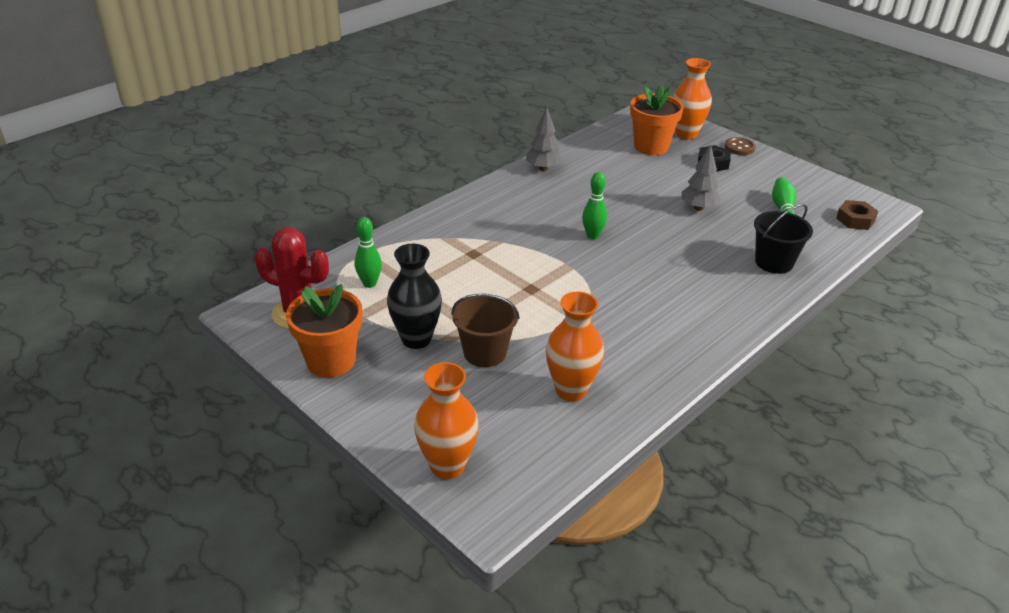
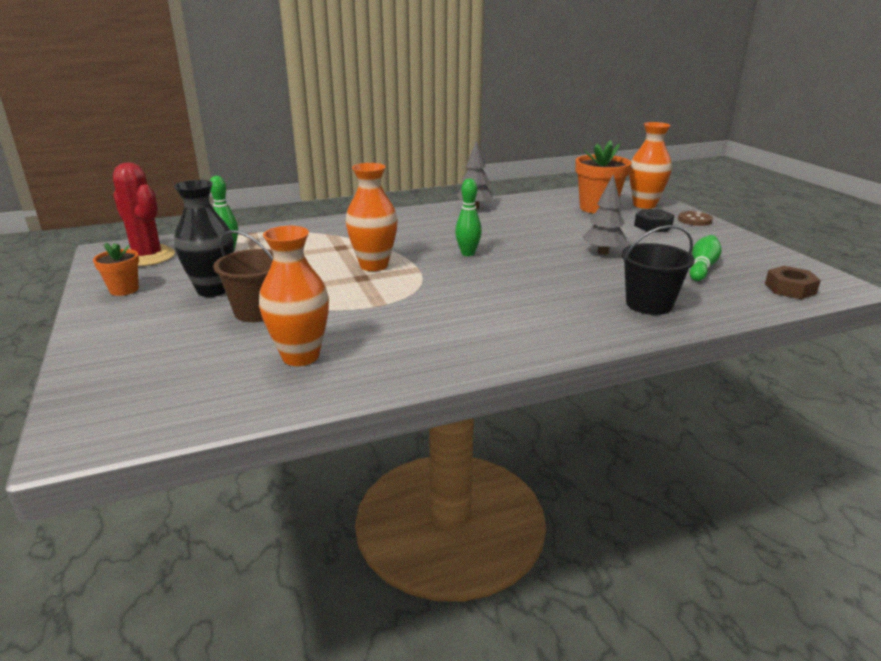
camera: 25 degrees right, 10 degrees down
orange flower pot [286,284,362,378] -> orange flower pot [93,243,139,296], size x0.56
orange vase [414,362,479,479] -> orange vase moved to [346,163,398,271]

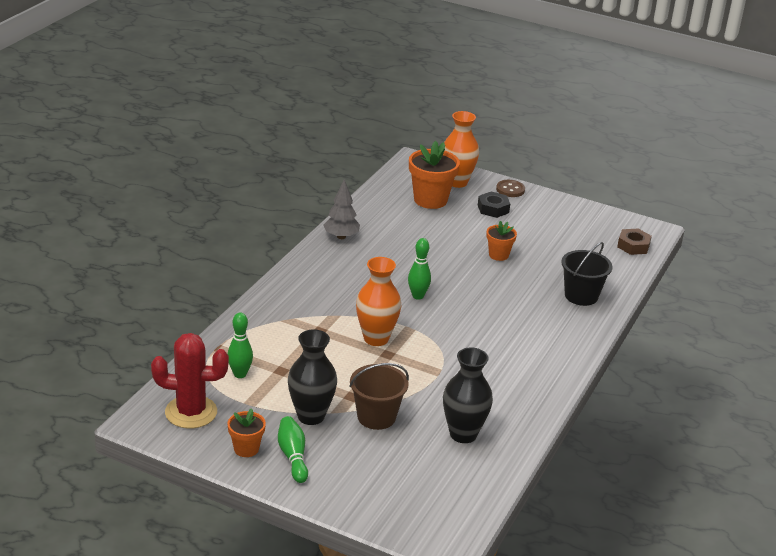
camera: 45 degrees left, 5 degrees up
orange vase [259,226,329,366] -> black vase [443,348,493,443]
grey tree [582,175,627,255] -> orange flower pot [486,221,517,261]
green bowling pin [689,235,722,281] -> green bowling pin moved to [278,416,308,483]

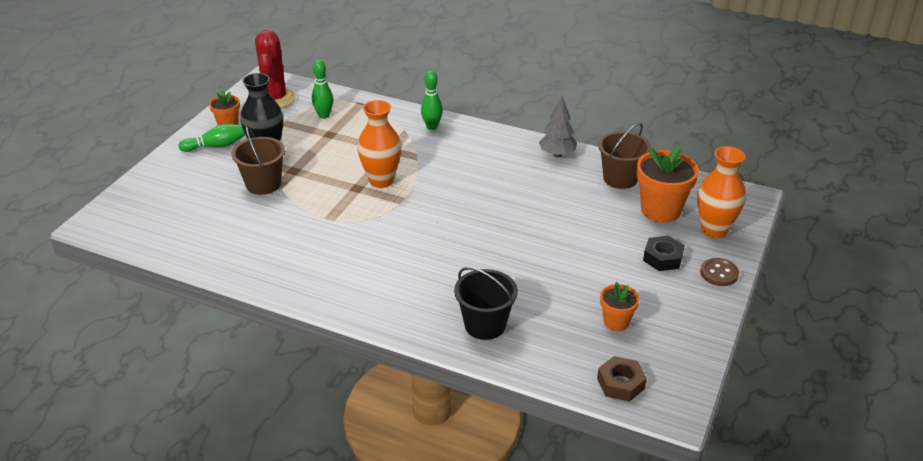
camera: 90 degrees right, 5 degrees up
green bowling pin [408,238,431,300] -> green bowling pin moved to [421,70,443,130]
black vase [443,348,493,443] -> none
orange flower pot [486,221,517,261] -> orange flower pot moved to [600,282,640,331]
none -> brown bucket [598,123,651,189]

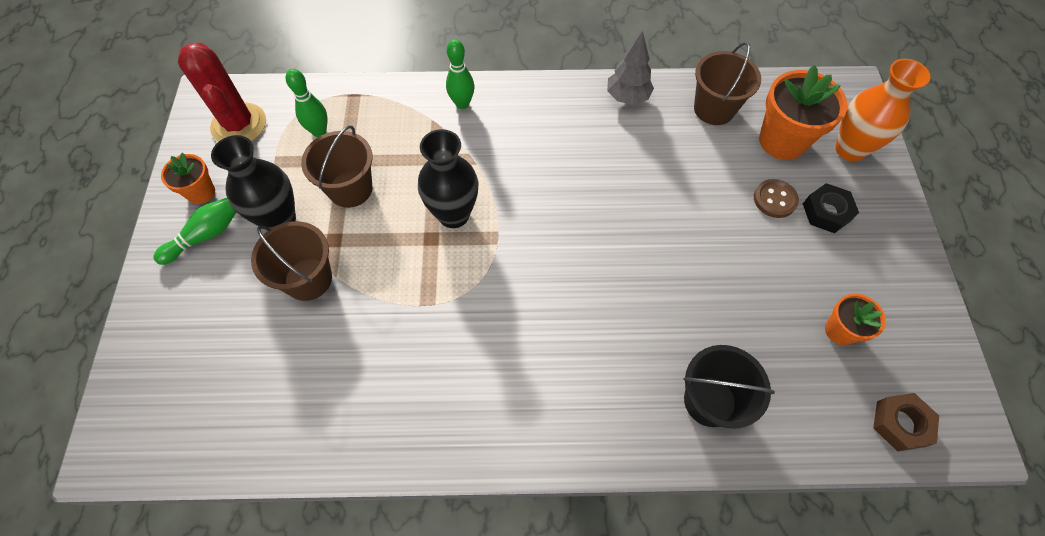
camera: 25 degrees left, 25 degrees up
orange vase [357,100,402,188] -> black vase [418,129,478,228]
brown button [700,258,739,286] -> brown button moved to [754,179,799,218]
none -> brown bucket [301,125,373,208]

